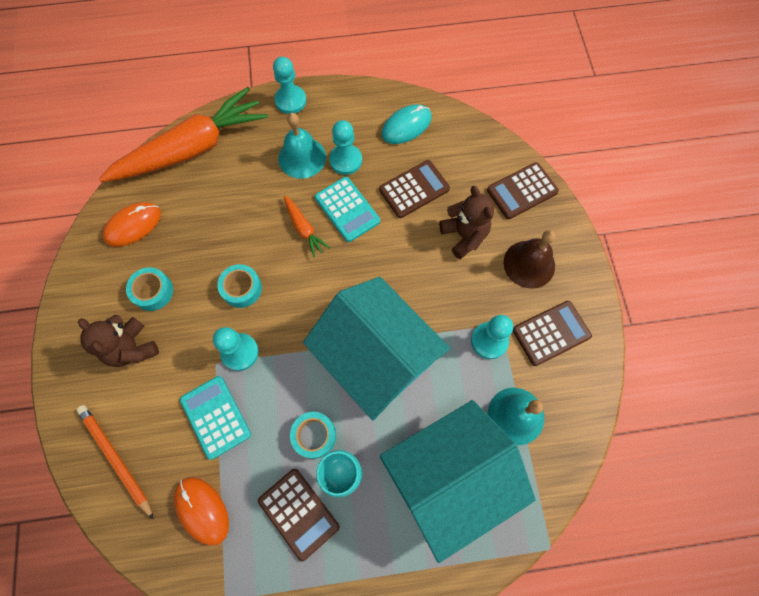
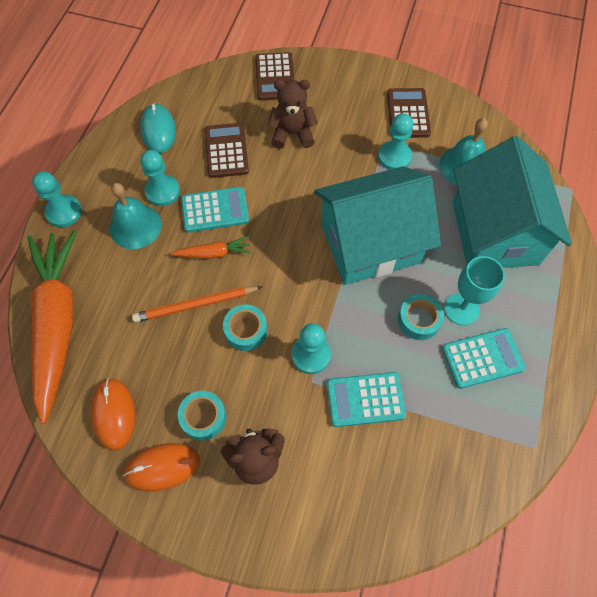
camera: 65 degrees left, 5 degrees down
orange pencil [77,405,154,519] -> orange pencil moved to [132,286,262,322]
orange mouse [174,477,229,546] -> orange mouse moved to [123,443,200,491]
brown calculator [258,469,340,561] -> turquoise calculator [442,328,526,389]
brown bell [504,230,556,289] -> none

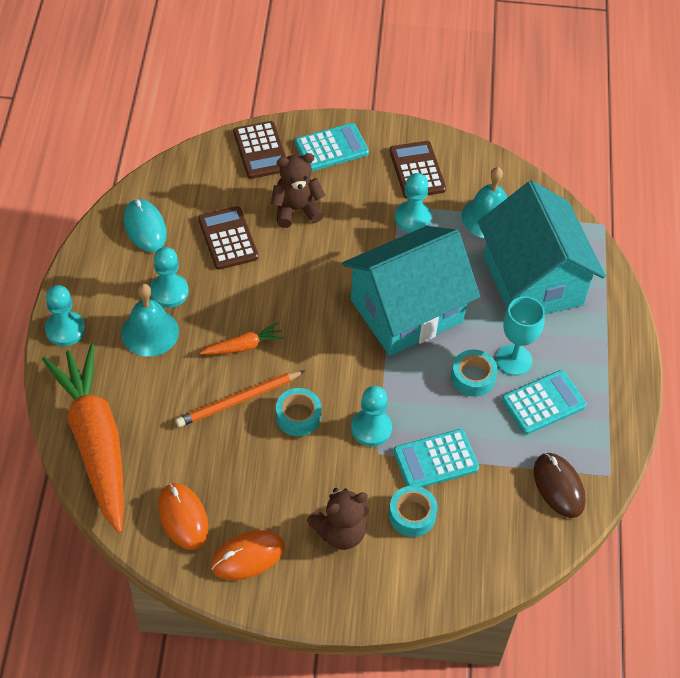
camera: 15 degrees left, 10 degrees down
turquoise tape [178,391,226,440] -> turquoise tape moved to [389,486,438,537]
turquoise calculator [181,187,249,233] -> turquoise calculator moved to [295,123,369,171]
none -> brown mouse [534,453,586,518]

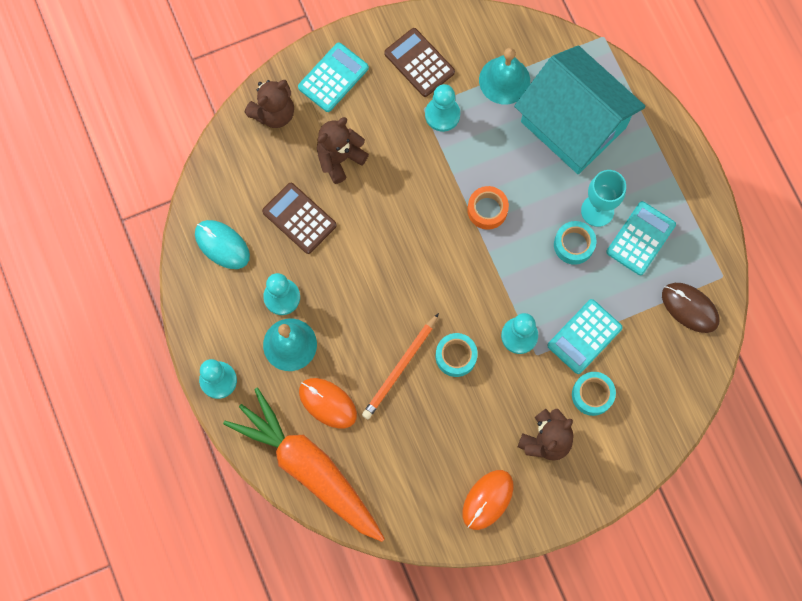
camera: 25 degrees left, 20 degrees up
orange mouse [158,483,209,550] -> orange mouse moved to [299,378,357,428]
orange carrot [200,322,285,355] -> none
brown calculator [233,121,286,179] -> brown teddy bear [244,80,294,128]
turquoise house [342,226,480,356] -> orange tape [467,186,509,230]

